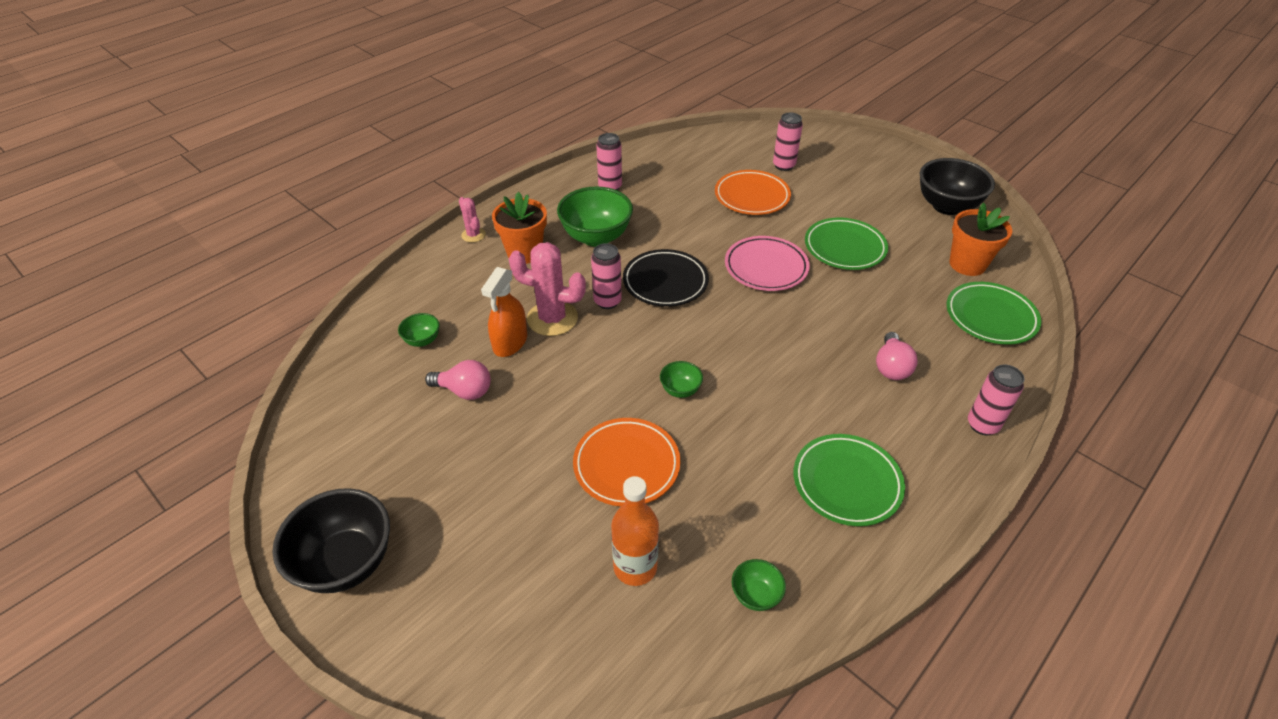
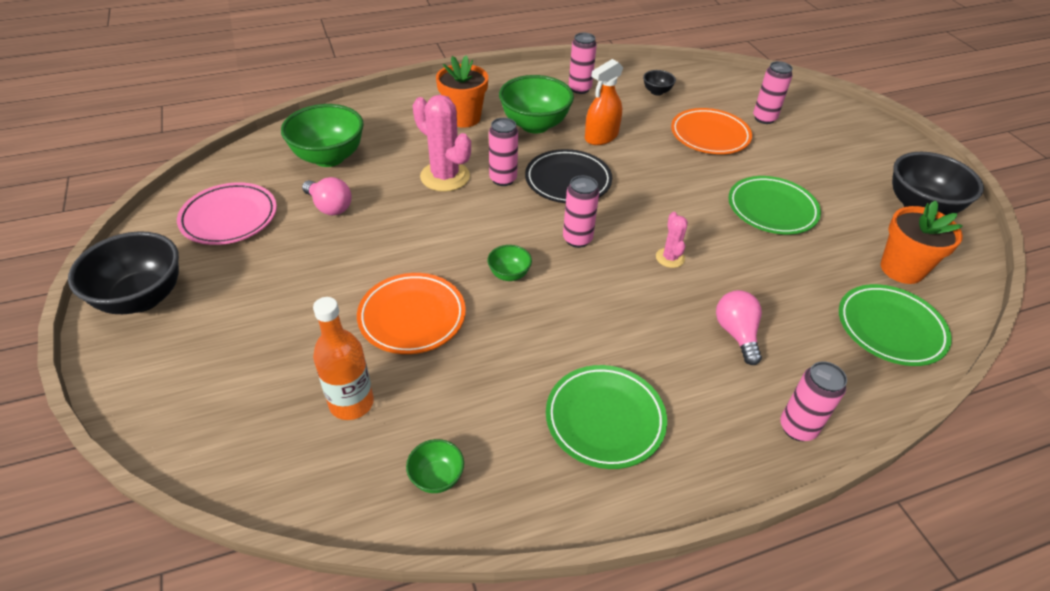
camera: 25 degrees right, 0 degrees up
green bowl [398,313,440,347] -> green bowl [281,104,364,167], size x2.11
pink cactus [459,197,486,243] -> pink cactus moved to [656,212,688,268]
orange spray bottle [481,267,527,357] -> orange spray bottle moved to [585,59,623,145]
pink plate [725,236,810,291] -> pink plate moved to [177,182,277,245]
pink light bulb [876,332,918,380] -> pink light bulb turned 135 degrees clockwise [716,290,762,365]
none -> pink can [563,175,599,248]
none -> black bowl [643,70,676,96]

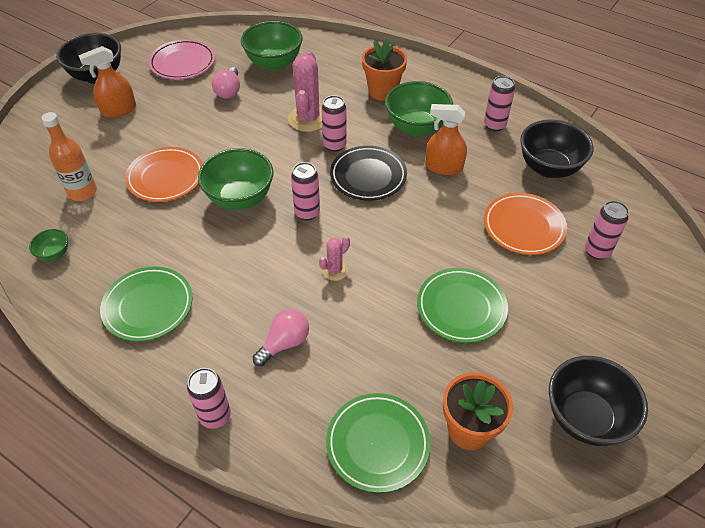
camera: 55 degrees right, 5 degrees up
green bowl [488,245,532,281] -> green bowl [198,148,273,210], size x2.11
black bowl [643,70,676,96] -> black bowl [520,120,594,178], size x2.11
none -> orange spray bottle [78,46,136,118]

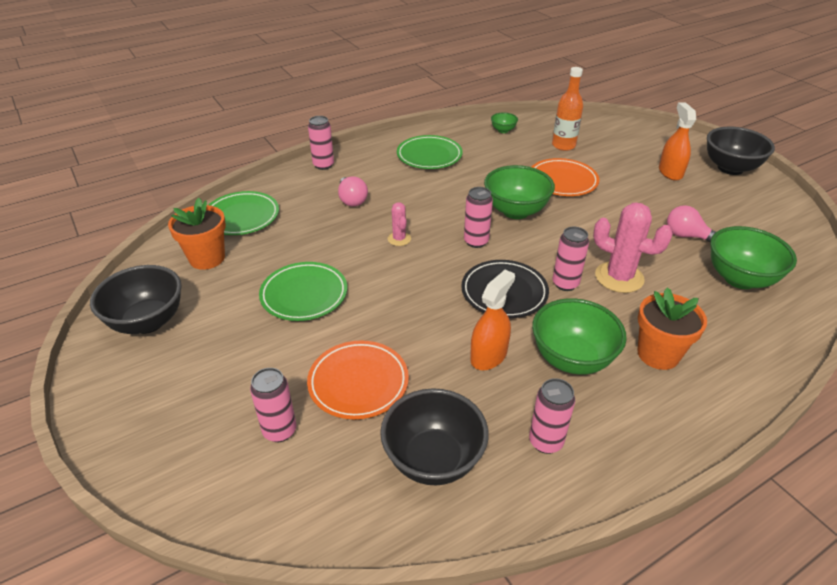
camera: 115 degrees right, 10 degrees down
pink plate [149,39,215,79] -> none

